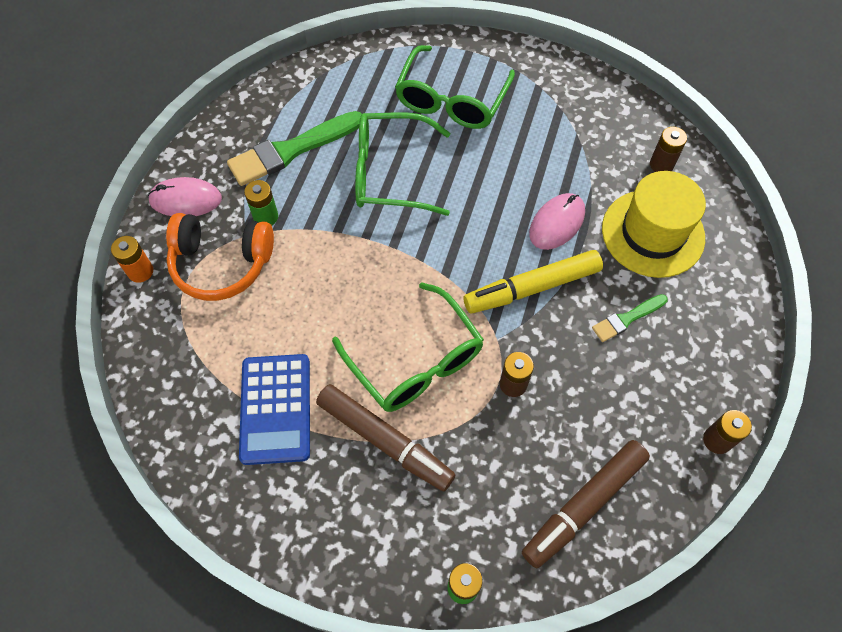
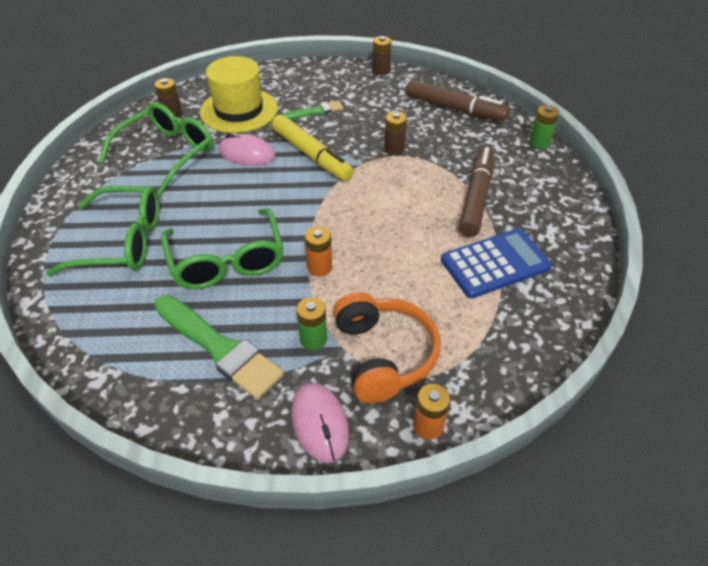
camera: 110 degrees left, 15 degrees down
green glasses [332,282,484,412] -> green glasses moved to [99,102,213,195]
green brush [592,294,668,342] -> green brush turned 60 degrees counterclockwise [283,101,343,119]
none -> orange battery [305,227,332,276]

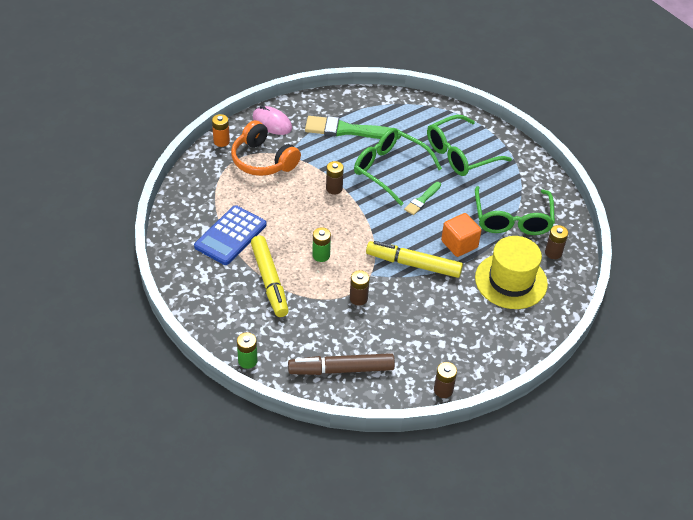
camera: 145 degrees right, 0 degrees up
pink mouse [218,133,276,166] -> orange cube [441,213,482,257]
green brush [283,101,343,119] -> green brush moved to [404,182,441,215]
green battery [296,297,327,350] -> green battery moved to [312,227,331,262]
orange battery [305,227,332,276] -> brown battery [326,161,344,195]
brown marker [459,147,494,237] -> yellow marker [251,236,289,317]

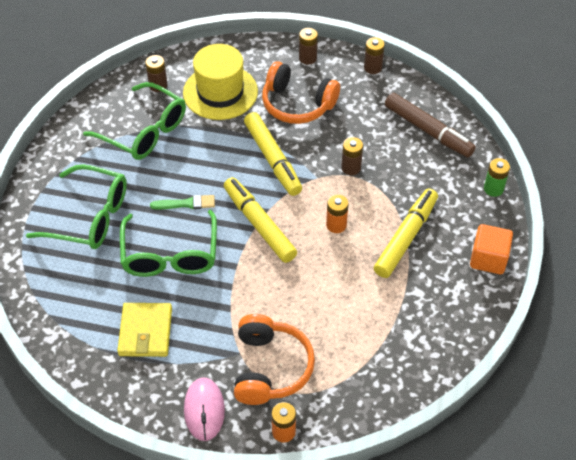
camera: 130 degrees left, 5 degrees up
blue calculator [194,205,266,265] -> none
green brush [305,116,401,140] -> yellow wallet [117,303,172,357]
green battery [312,227,331,262] -> orange battery [326,194,349,233]
brown battery [326,161,344,195] -> brown battery moved to [299,28,318,65]
orange cube [441,213,482,257] -> orange cube moved to [470,224,513,274]
green glasses [475,186,555,235] -> green glasses turned 75 degrees clockwise [83,82,186,160]
none -> yellow marker [224,177,297,263]
none -> orange headphones [262,61,340,124]

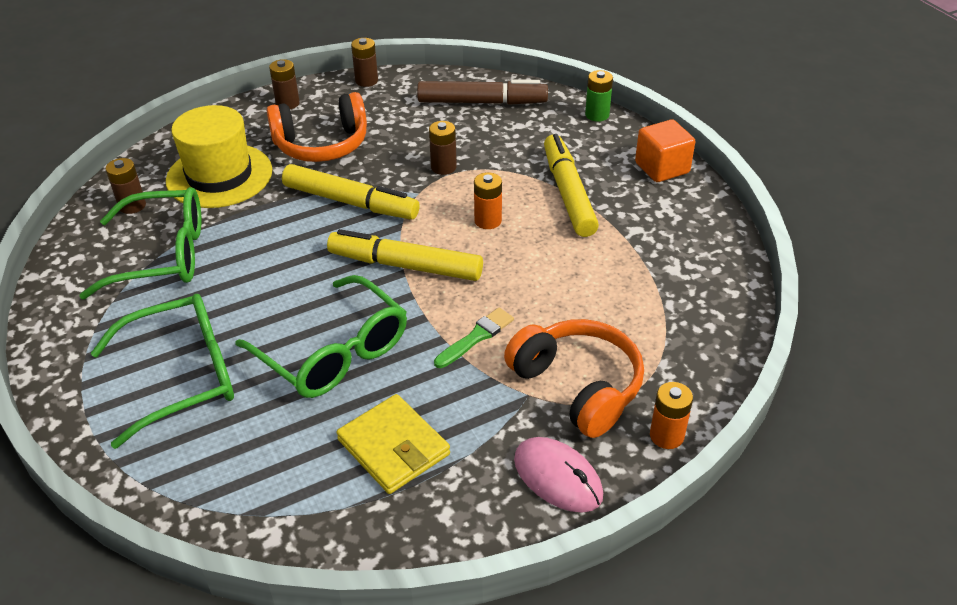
camera: 40 degrees left, 10 degrees down
green brush [150,195,215,209] -> green brush moved to [434,308,514,368]

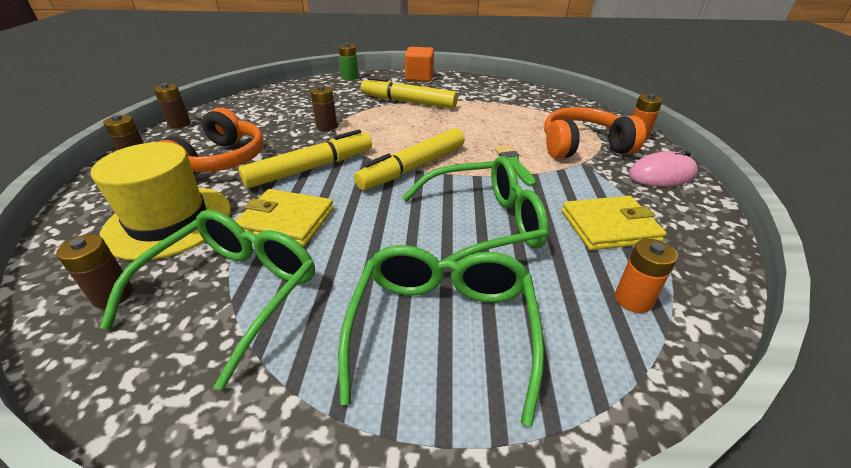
camera: 60 degrees left, 5 degrees down
brown marker [417,79,548,105] -> none
orange battery [474,172,502,229] -> orange battery moved to [615,239,678,313]
none -> yellow wallet [235,189,334,246]

